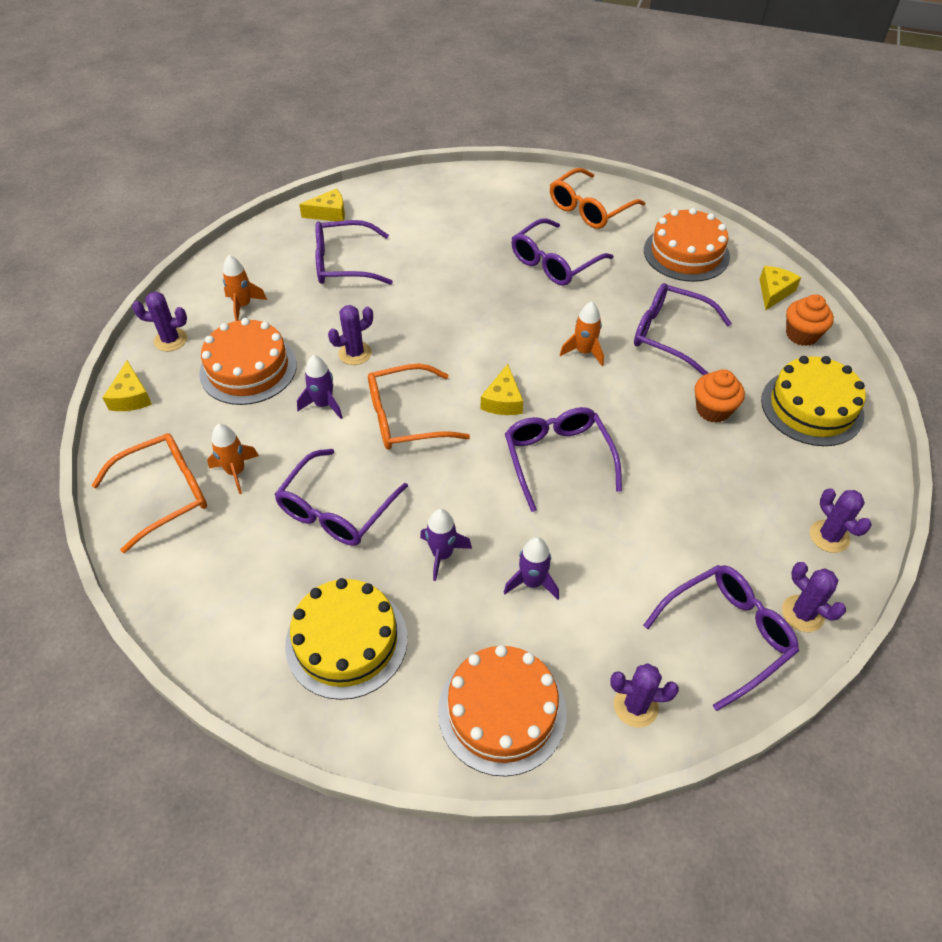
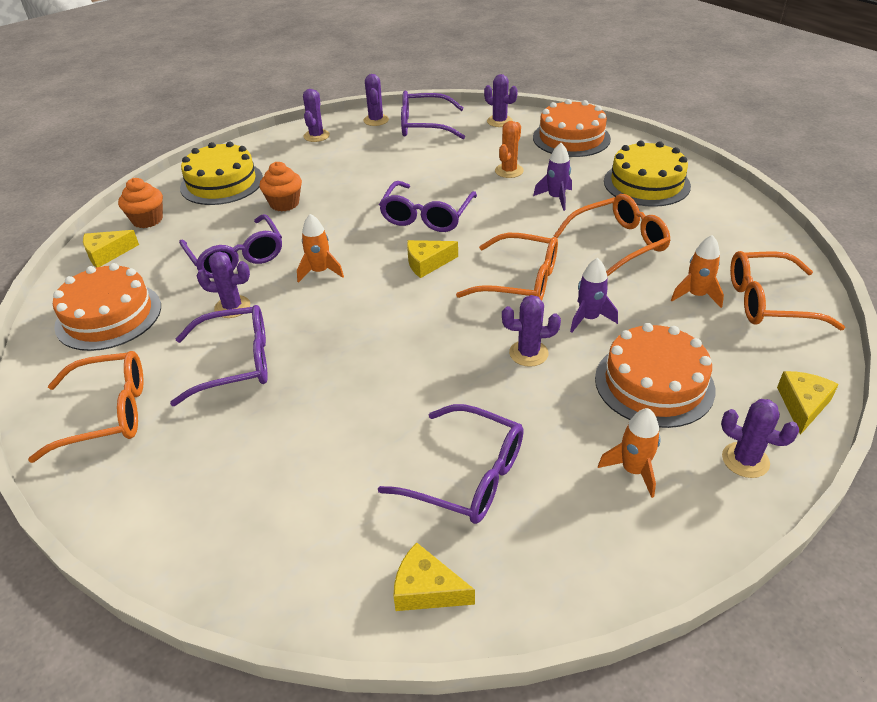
camera: 145 degrees left, 10 degrees down
purple glasses [274,449,408,546] -> orange glasses [554,194,671,277]
yellow cheese [481,364,523,415] -> yellow cheese turned 150 degrees counterclockwise [407,240,458,278]
purple rocket [504,537,559,600] -> orange cactus [495,121,524,178]
none -> purple cactus [197,252,250,318]

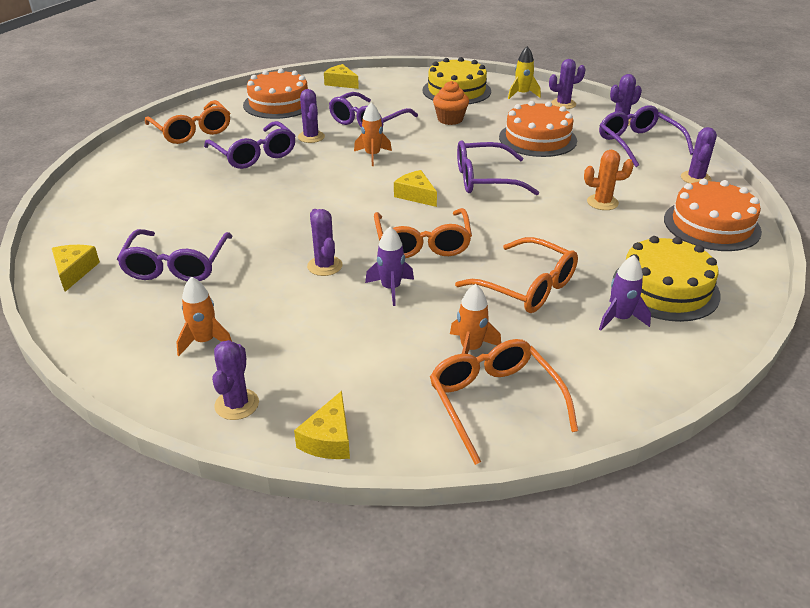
camera: 65 degrees right, 5 degrees down
orange cupcake [118,178,163,228] -> none
purple rocket [533,143,572,211] -> purple rocket moved to [599,255,651,331]
orange cake [595,323,715,428] -> orange cake moved to [499,101,577,157]
yellow cheese [777,371,839,435] -> yellow cheese turned 105 degrees clockwise [294,391,350,459]
none -> yellow rocket [508,46,541,99]

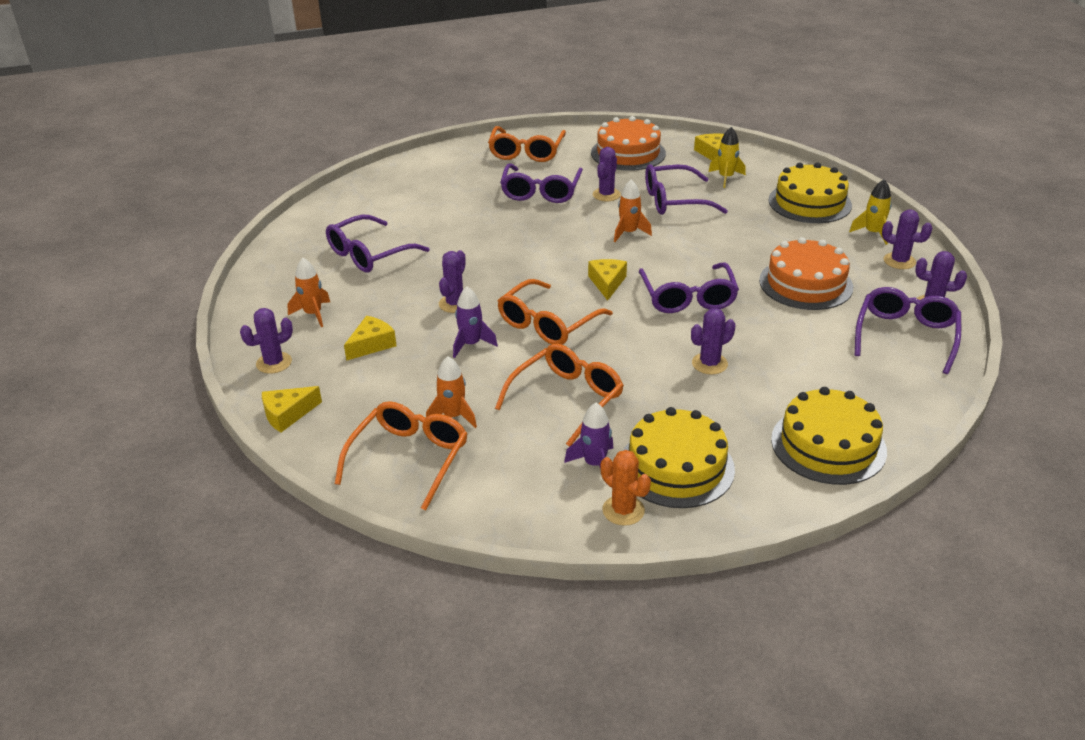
camera: 45 degrees right, 0 degrees up
yellow cheese [52,245,100,292] -> yellow cheese moved to [344,316,397,361]
orange cupcake [433,81,469,125] -> none
orange glasses [455,237,578,313] -> orange glasses turned 135 degrees counterclockwise [495,344,624,447]
purple glasses [457,140,539,195] -> purple glasses turned 135 degrees counterclockwise [639,262,739,313]
orange cactus [584,150,634,210] -> orange cactus moved to [600,450,651,526]
orange cake [664,179,762,251] -> yellow cake [771,387,887,485]
purple cactus [681,127,717,183] -> purple cactus moved to [691,308,735,374]
none -> yellow rocket [708,127,746,188]

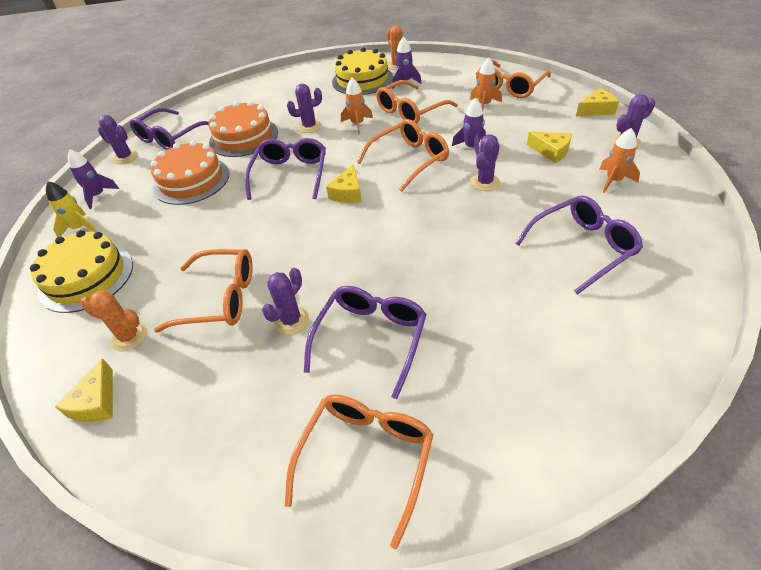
camera: 165 degrees left, 10 degrees up
yellow cheese [344,316,397,361] -> yellow cheese turned 105 degrees counterclockwise [527,131,572,163]
orange cake [591,116,666,171] -> orange cake moved to [209,101,278,157]
orange rocket [614,179,652,242] -> orange rocket moved to [341,78,373,135]
purple glasses [645,164,728,215] -> orange glasses [154,249,253,333]
yellow rocket [708,127,746,188] -> orange cactus [81,290,147,351]
yellow cake [771,387,887,485] -> none
purple cactus [882,210,932,269] -> purple rocket [68,149,119,209]

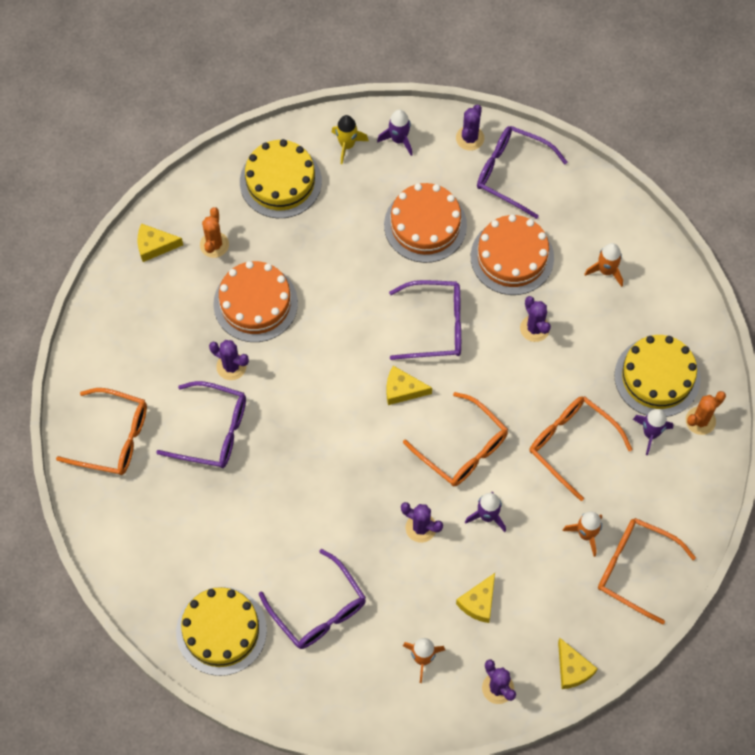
camera: 80 degrees right, 20 degrees up
orange glasses [154,249,253,333] -> orange cake [213,261,298,342]
orange rocket [341,78,373,135] -> orange rocket moved to [584,243,623,287]
none -> yellow cake [176,587,267,676]

